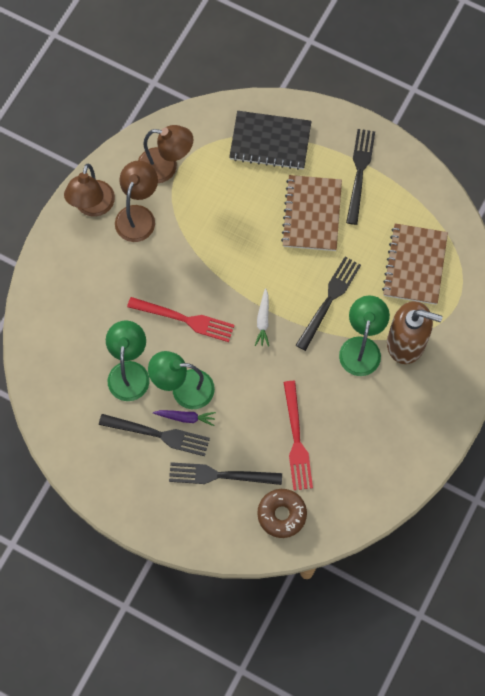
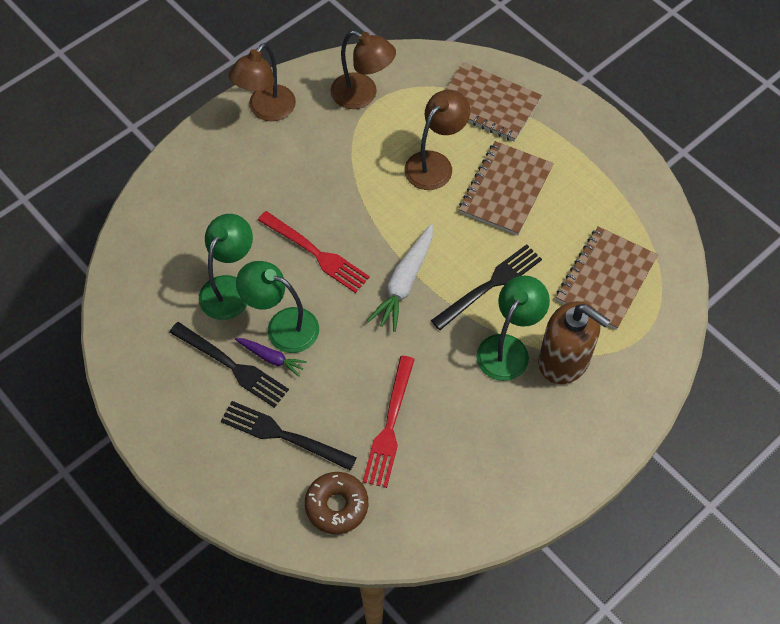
camera: 20 degrees right, 10 degrees down
brown lamp [115,161,158,242] -> brown lamp moved to [404,90,470,190]
black notebook [229,111,311,170] -> brown notebook [445,62,542,142]
white carrot [255,288,269,347] -> white carrot [367,224,433,332], size x1.71
black fork [346,129,375,225] -> none

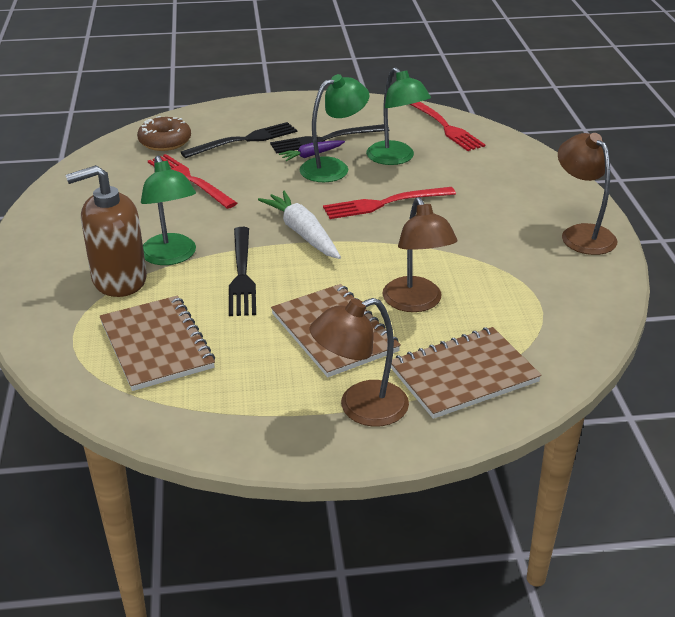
camera: 125 degrees right, 25 degrees down
brown lamp [330,30,396,109] -> brown lamp moved to [309,298,409,427]
none -> red fork [410,102,485,151]

